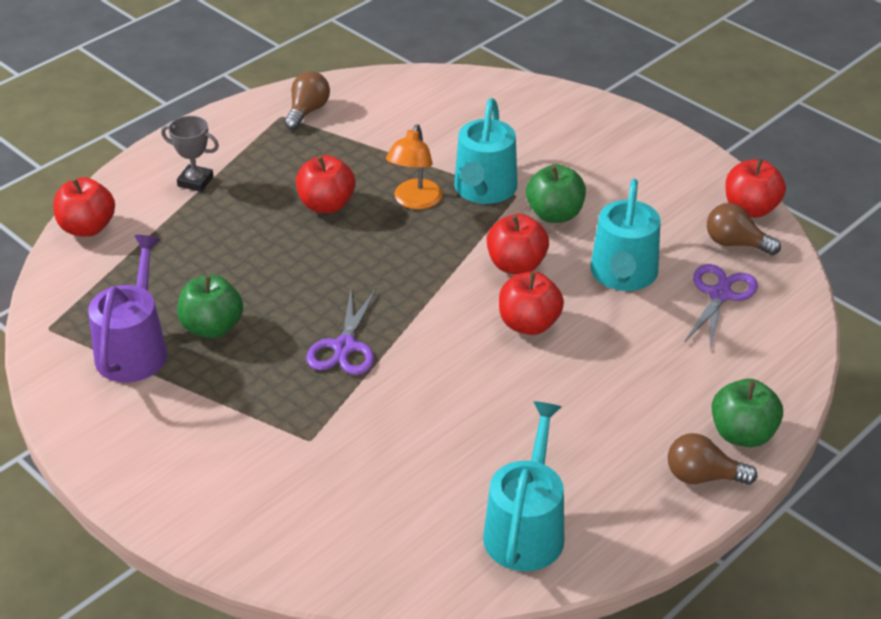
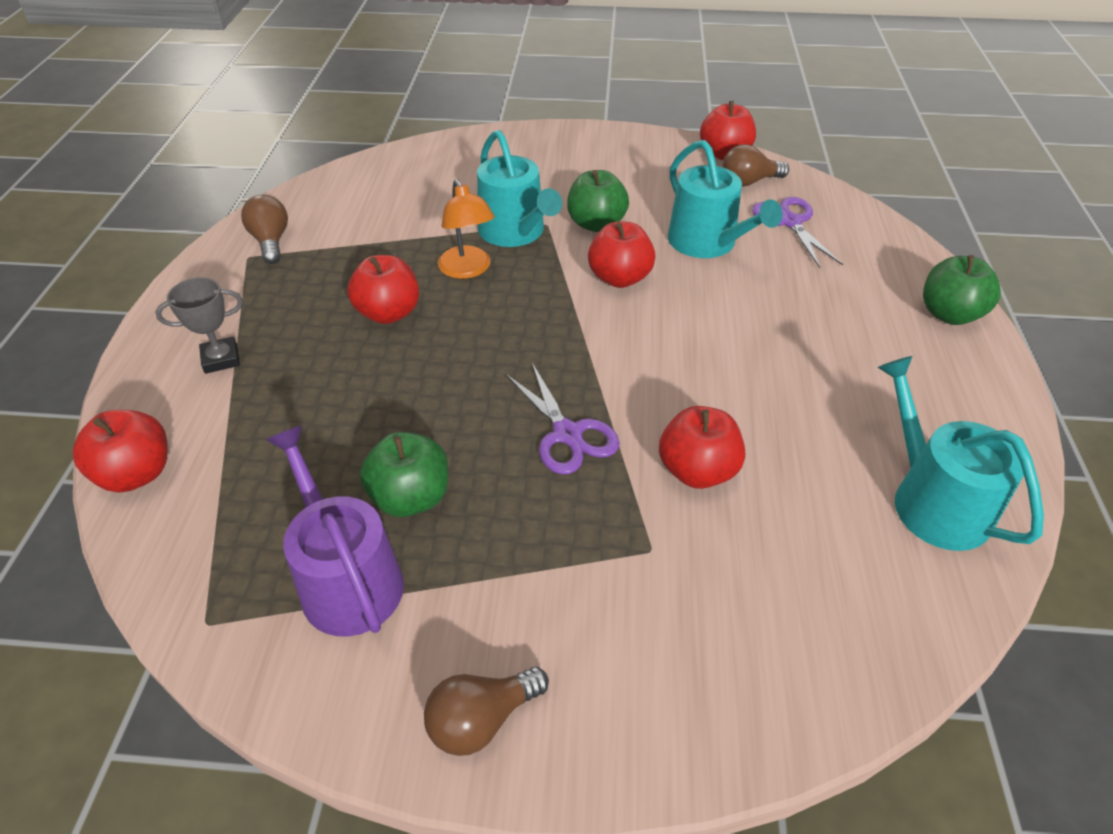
camera: 40 degrees left, 5 degrees up
red apple [499,271,564,335] -> red apple moved to [659,406,745,489]
brown light bulb [668,433,757,485] -> brown light bulb moved to [424,667,549,756]

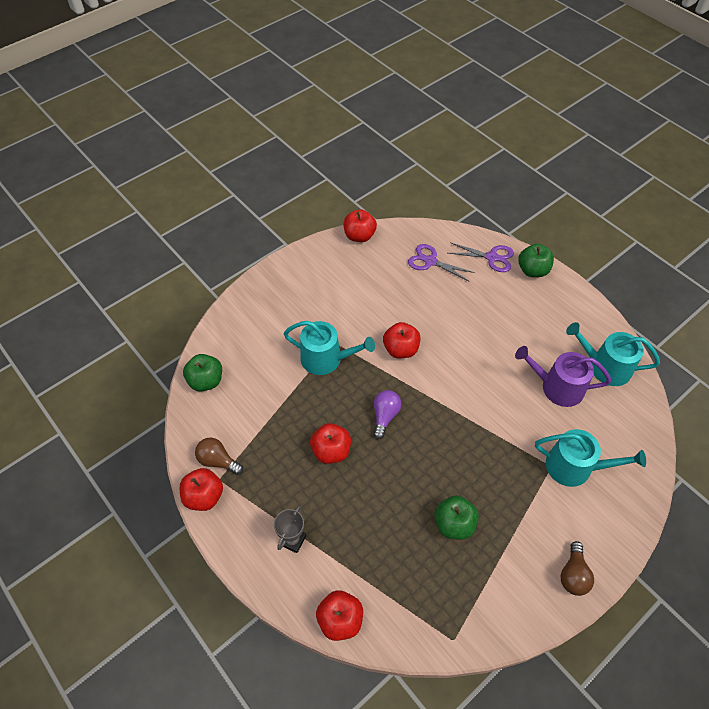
camera: 45 degrees left, 10 degrees up
purple watering can [267,426,404,637] -> purple watering can moved to [515,346,611,407]
orange lamp [438,179,495,279] -> none
purple scissors [505,363,620,475] -> purple scissors moved to [449,242,514,272]
green apple [567,170,629,232] -> green apple moved to [183,354,222,392]
red apple [659,406,745,489] -> red apple moved to [180,468,223,511]
turquoise watering can [668,140,783,258] -> turquoise watering can moved to [535,429,646,487]
brown light bulb [723,144,789,187] -> none
none -> purple light bulb [373,390,401,439]

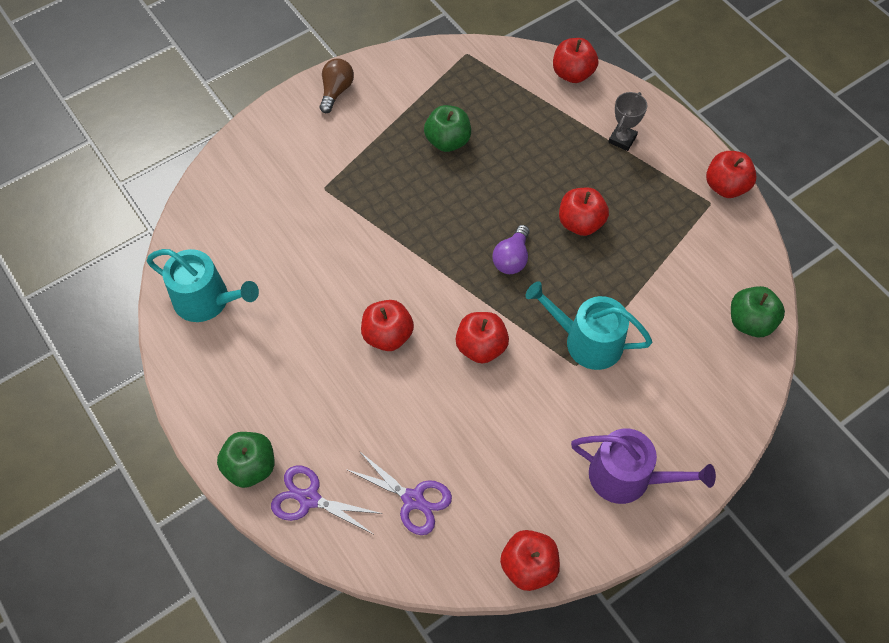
camera: 175 degrees left, 5 degrees up
brown light bulb [195,438,243,475] -> none
purple watering can [515,346,611,407] -> purple watering can moved to [571,429,716,504]
turquoise watering can [535,429,646,487] -> none
none -> red apple [361,300,414,351]

